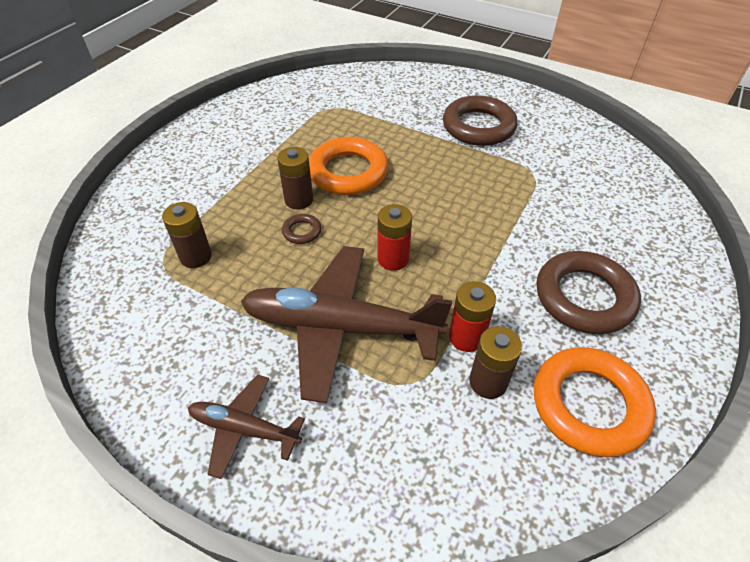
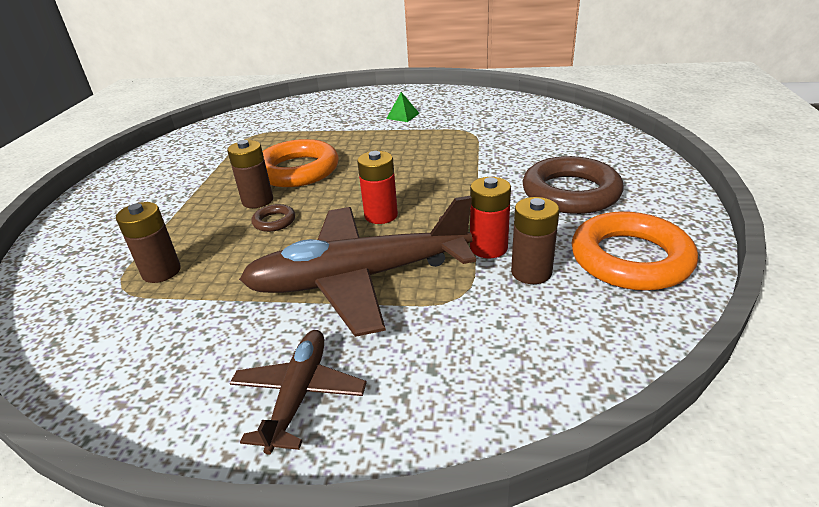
camera: 20 degrees left, 15 degrees down
brown plane [188,375,305,479] -> brown plane turned 105 degrees clockwise [230,330,367,455]
brown ring [443,95,518,146] -> green pyramid [386,92,420,122]

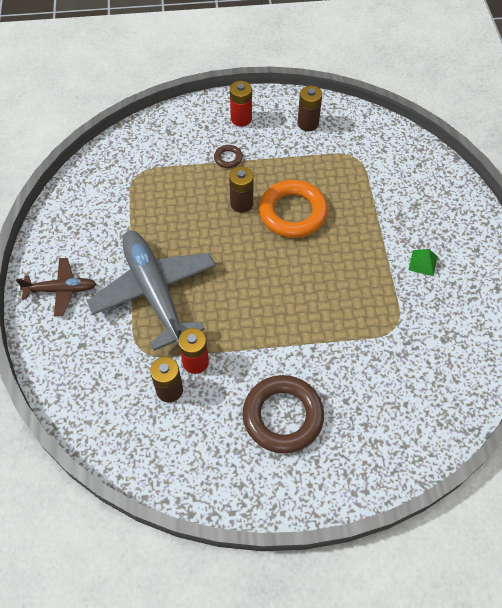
camera: 75 degrees right, 25 degrees up
brown battery [116,202,181,283] -> brown battery moved to [297,86,322,131]
brown plane [239,196,476,337] -> grey plane [87,231,216,351]
brown ring [251,204,295,232] -> brown ring moved to [214,145,243,168]
red battery [357,151,398,224] -> red battery moved to [230,81,252,127]
orange ring [571,211,698,291] -> none

